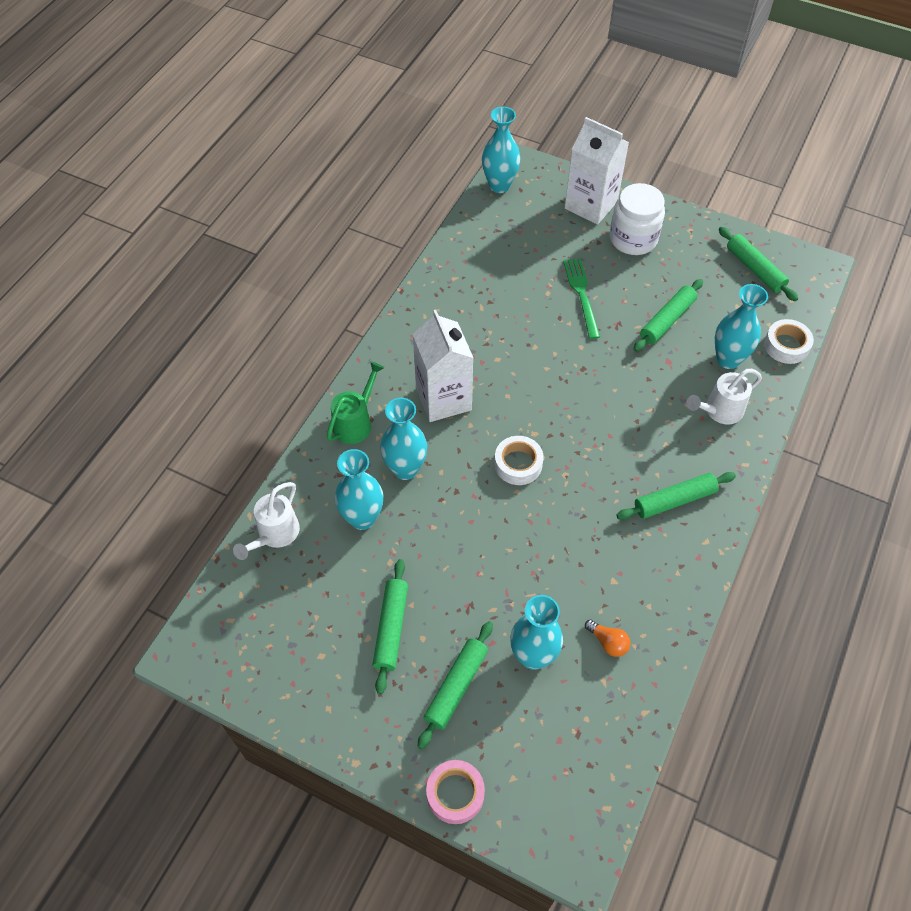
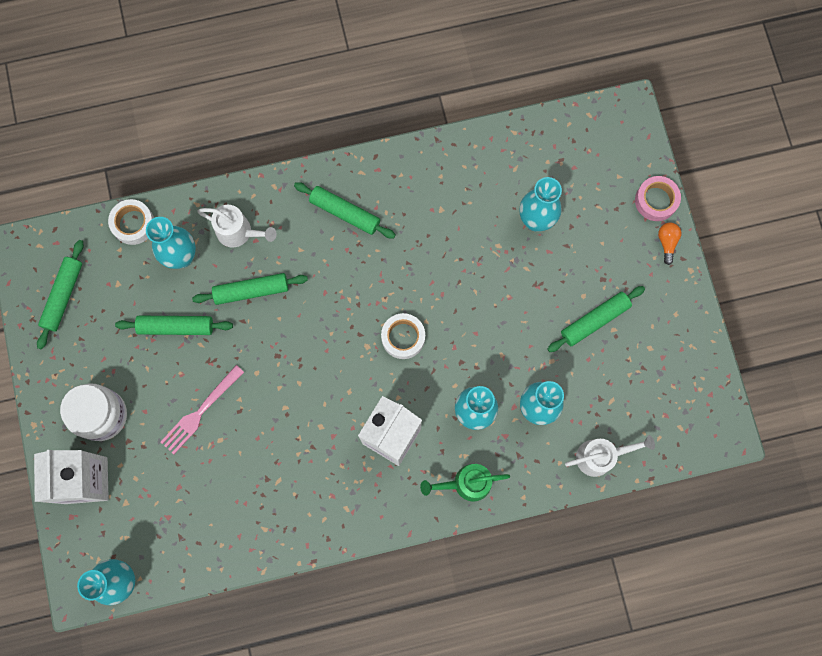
camera: 130 degrees left, 20 degrees up
green rolling pin [418,621,493,749] -> green rolling pin moved to [192,273,308,305]
green fork [563,258,600,339] -> pink fork [161,365,244,454]
orange light bulb [585,619,630,657] -> orange light bulb moved to [658,222,681,265]

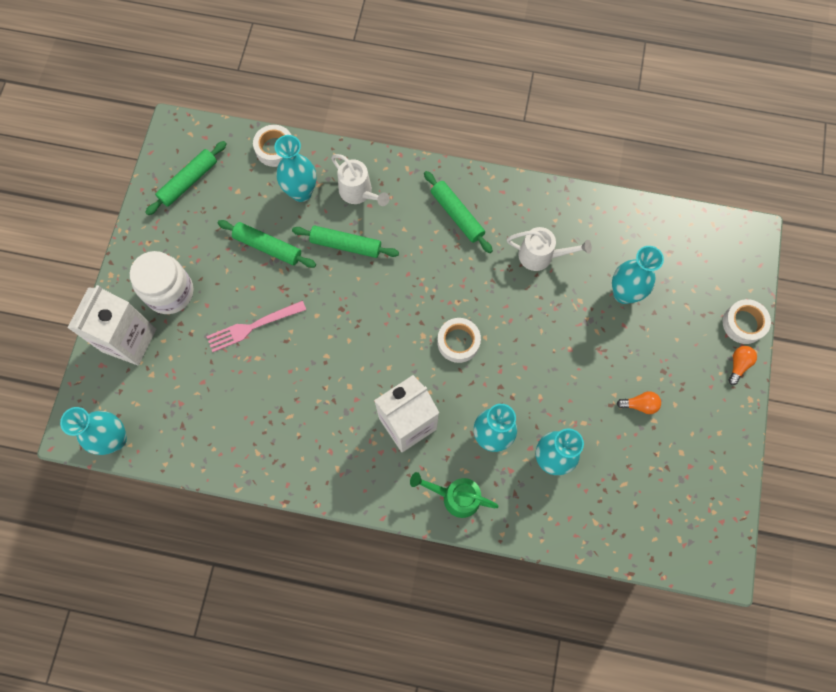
camera: 25 degrees right, 5 degrees down
green rolling pin [547,286,645,352] -> orange light bulb [617,391,661,414]
white watering can [565,435,655,477] -> white watering can moved to [507,227,592,271]
pink tape [635,176,681,221] -> white tape [723,299,771,344]

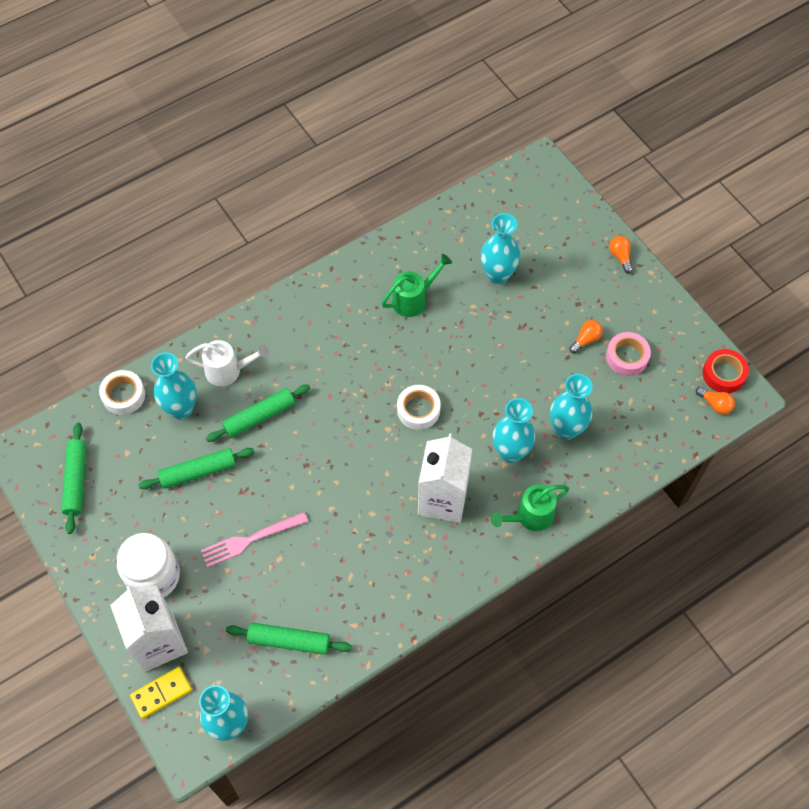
camera: 45 degrees left, 10 degrees down
pink fork [206,300,306,352] -> pink fork turned 45 degrees clockwise [201,512,308,567]
green rolling pin [424,171,493,253] -> green rolling pin moved to [226,623,351,655]
white watering can [507,227,592,271] -> green watering can [381,254,452,317]
white tape [723,299,771,344] -> none
none -> yellow domino [130,667,192,719]
none -> pink tape [606,332,651,376]
none -> orange light bulb [696,387,735,415]
none -> red tape [703,349,749,393]

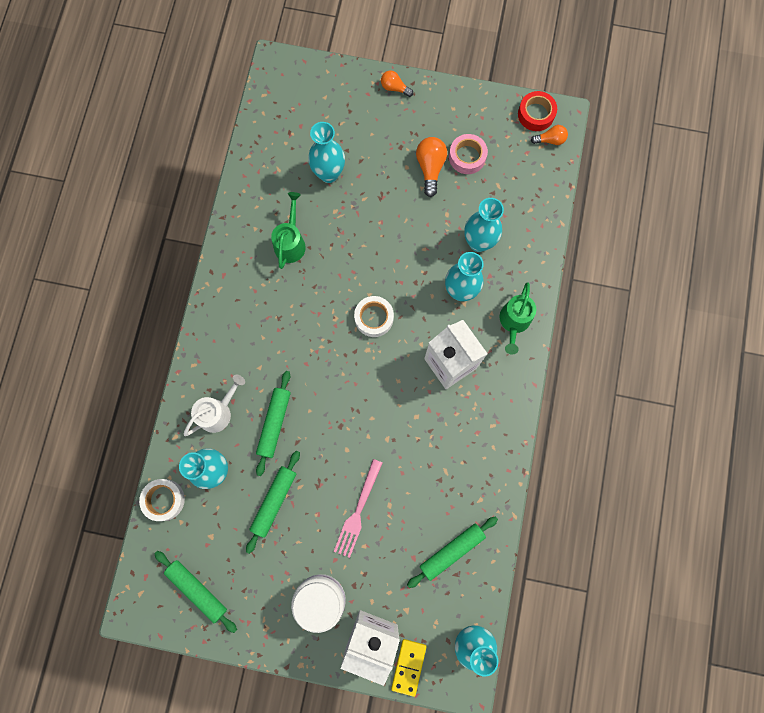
camera: 45 degrees left, 15 degrees up
orange light bulb [569,320,603,353] -> orange light bulb [416,137,447,197], size x1.59

